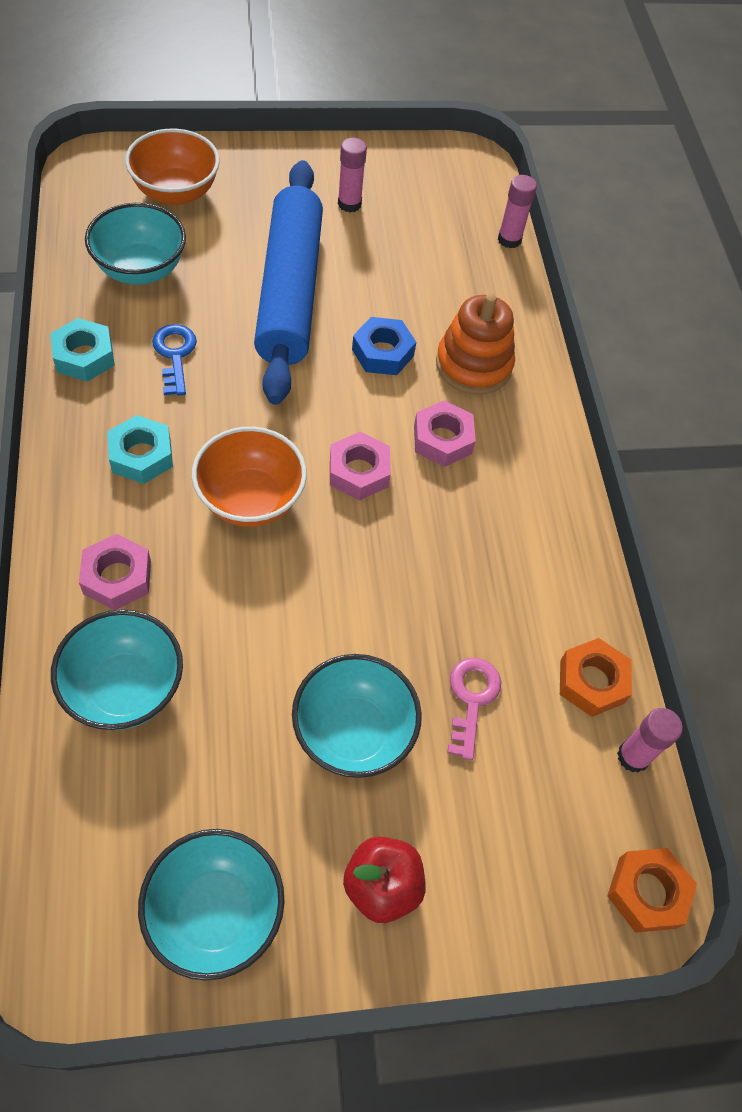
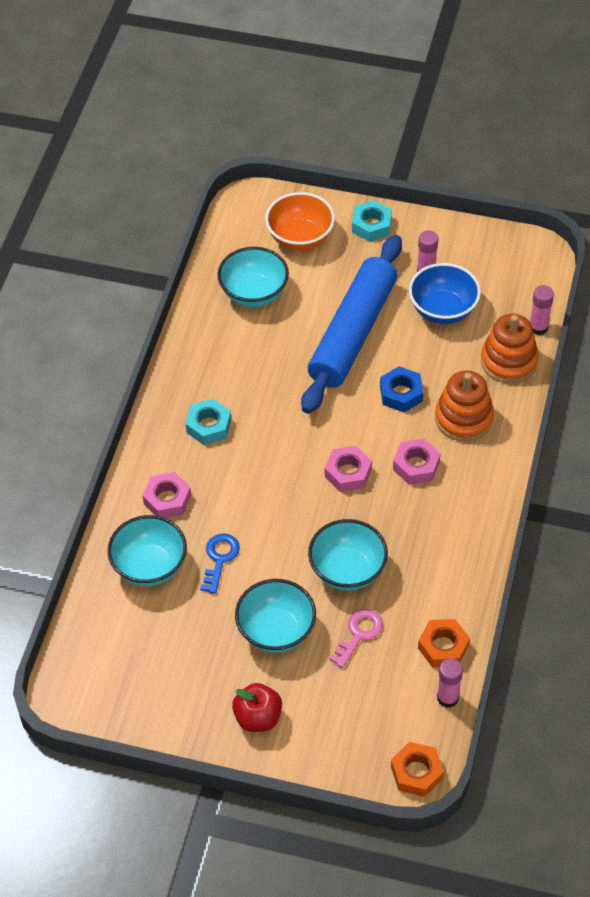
camera: 30 degrees right, 5 degrees down
turquoise nut [50,318,115,382] -> turquoise nut moved to [352,200,392,242]
turquoise bowl [138,829,285,981] -> turquoise bowl moved to [308,519,388,591]
blue key [152,324,197,396] -> blue key moved to [200,534,240,594]
orange bowl [192,427,307,527] -> none
none -> blue bowl [409,263,481,324]
none -> orange stacking toy [481,314,539,384]

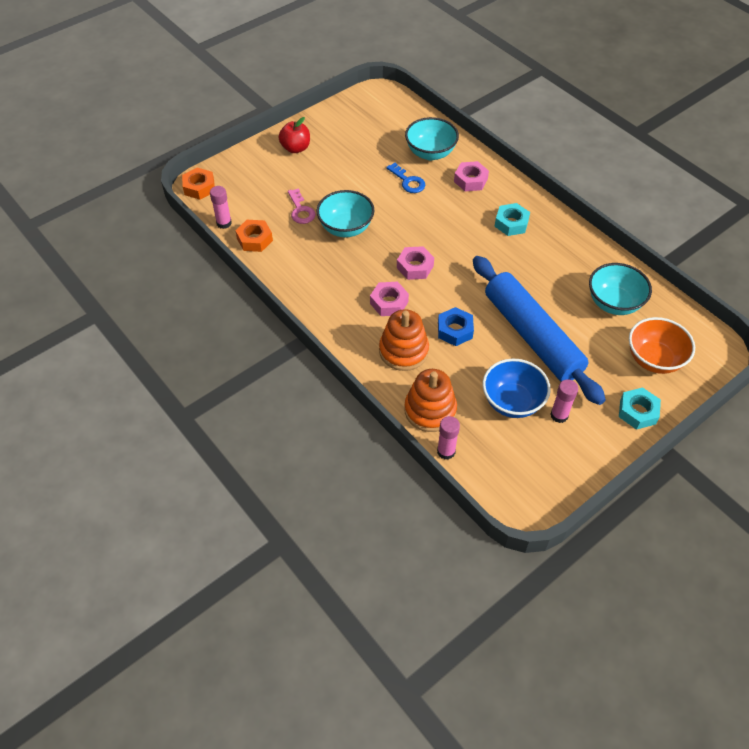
camera: 125 degrees right, 0 degrees up
turquoise bowl [235,579,316,653] -> none

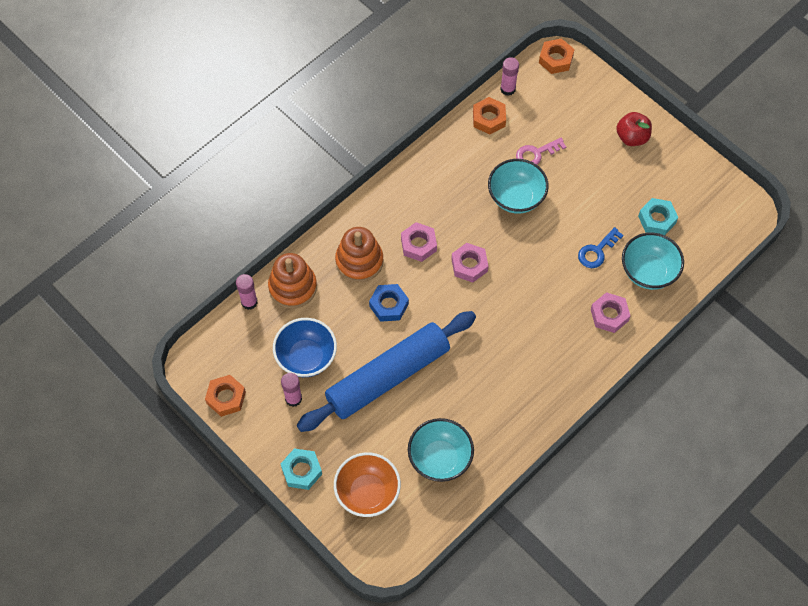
camera: 85 degrees right, 10 degrees up
turquoise nut [494,203,530,236] -> turquoise nut moved to [638,198,678,235]
none -> orange nut [205,375,246,417]

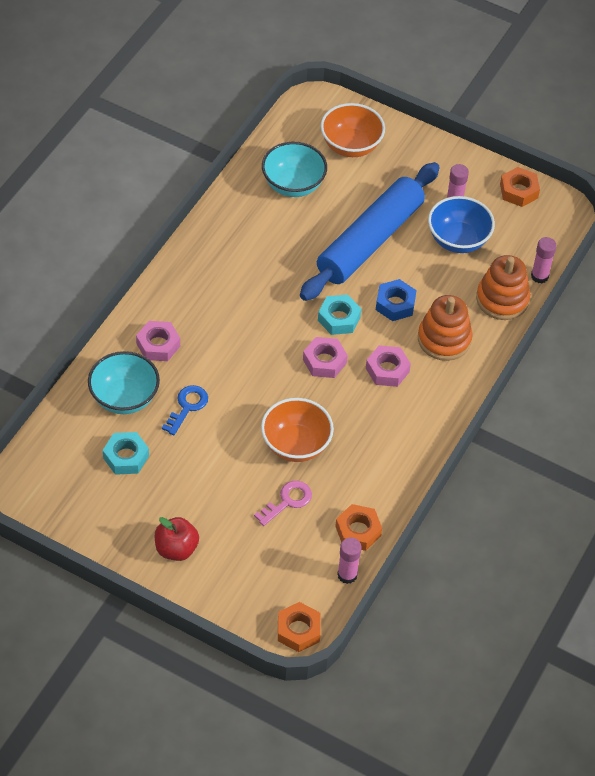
camera: 160 degrees right, 10 degrees down
turquoise nut [281,448,322,490] -> turquoise nut moved to [318,295,361,335]
turquoise bowl [488,159,549,214] -> orange bowl [261,398,334,462]

